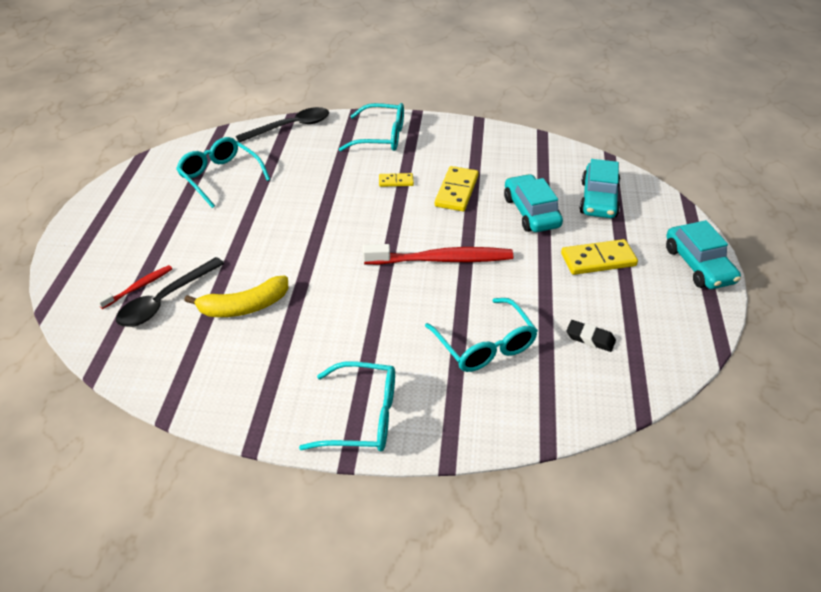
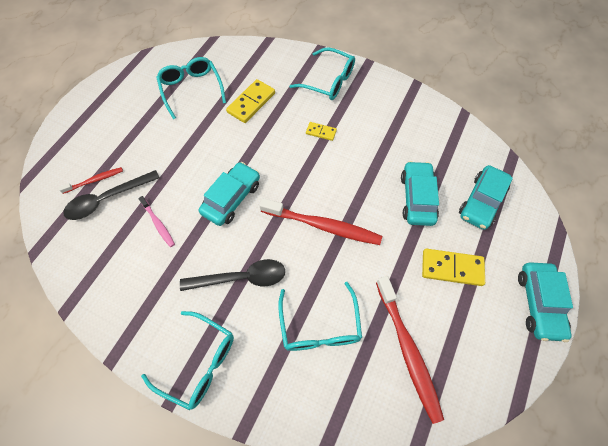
camera: 20 degrees right, 20 degrees up
yellow banana [184,276,288,317] -> pink toothbrush [138,196,175,247]
black spoon [236,107,329,142] -> black spoon moved to [180,259,285,291]
yellow domino [435,166,479,211] -> yellow domino moved to [226,79,275,123]
black eraser [566,320,616,352] -> red toothbrush [376,276,444,424]
none -> turquoise car [199,162,260,226]

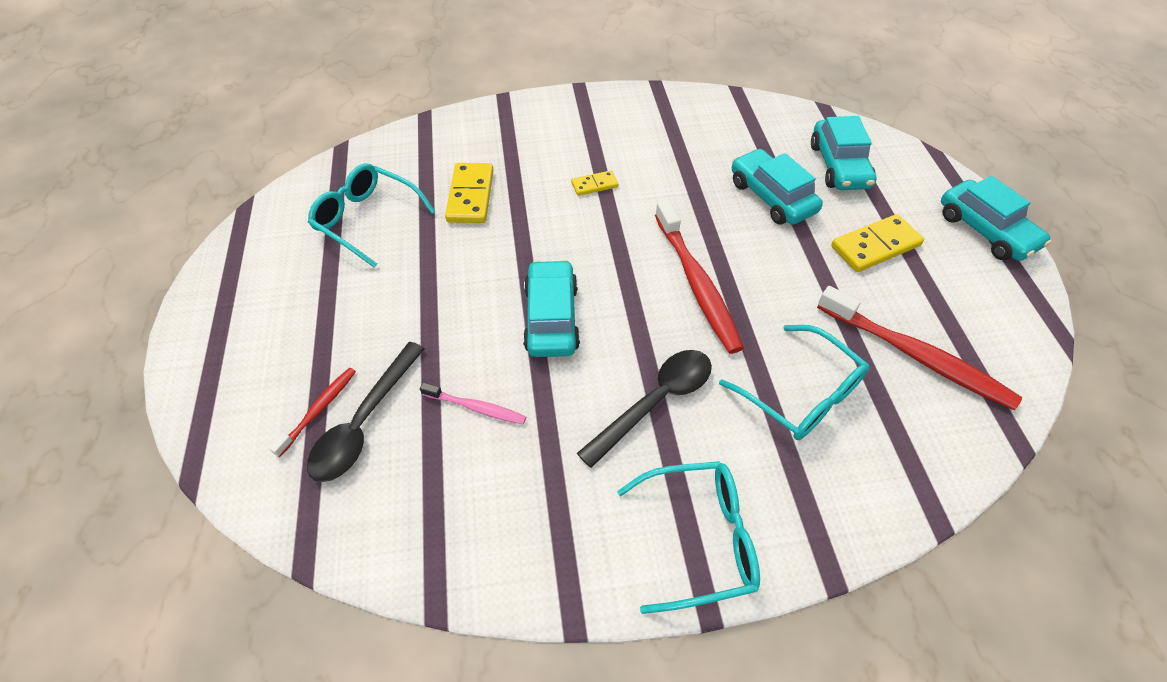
camera: 35 degrees left, 10 degrees down
red toothbrush [259,198,382,245] -> red toothbrush turned 90 degrees clockwise [655,200,744,354]
turquoise glasses [290,48,355,100] -> none

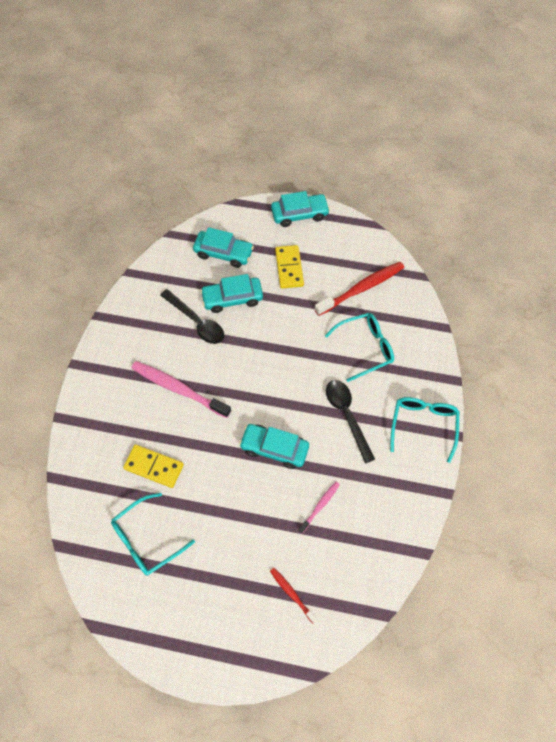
camera: 70 degrees left, 10 degrees up
black spoon [307,342,425,482] -> black spoon moved to [160,289,224,344]
yellow domino [571,170,618,196] -> pink toothbrush [131,361,231,418]
red toothbrush [655,200,744,354] -> none

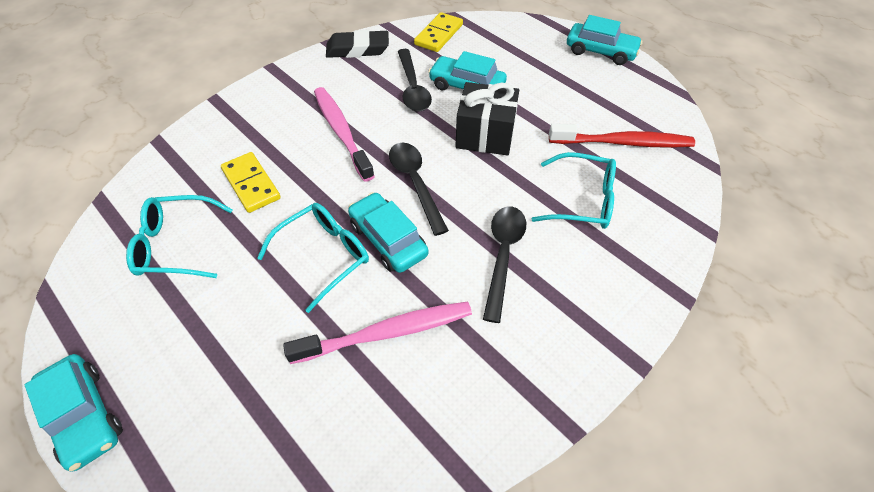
camera: 35 degrees right, 10 degrees down
turquoise car [193,227,254,268] -> turquoise car moved to [25,354,123,471]
red toothbrush [270,568,317,624] -> none
yellow domino [275,245,304,289] -> yellow domino moved to [414,12,463,52]
pink toothbrush [299,482,340,533] -> pink toothbrush [283,301,472,364], size x1.94
turquoise glasses [390,397,459,463] -> turquoise glasses moved to [257,203,369,313]
none -> black eraser [326,30,389,58]
none -> black spoon [389,143,449,236]
none -> black gift [455,82,519,156]

